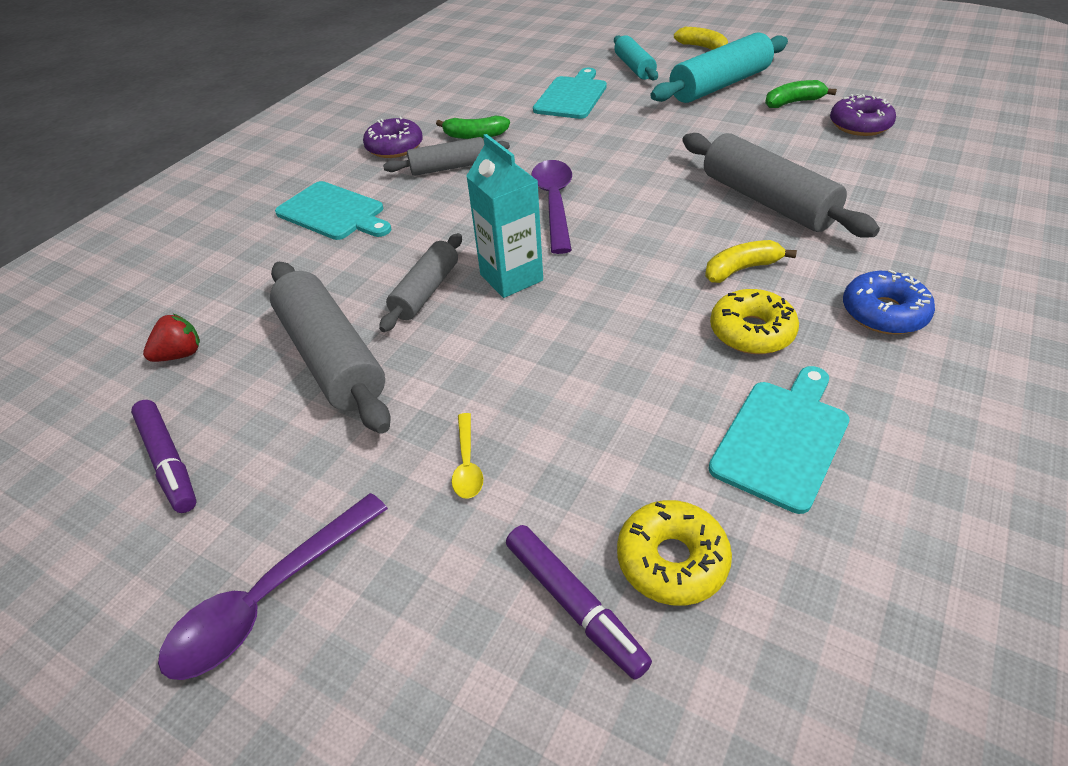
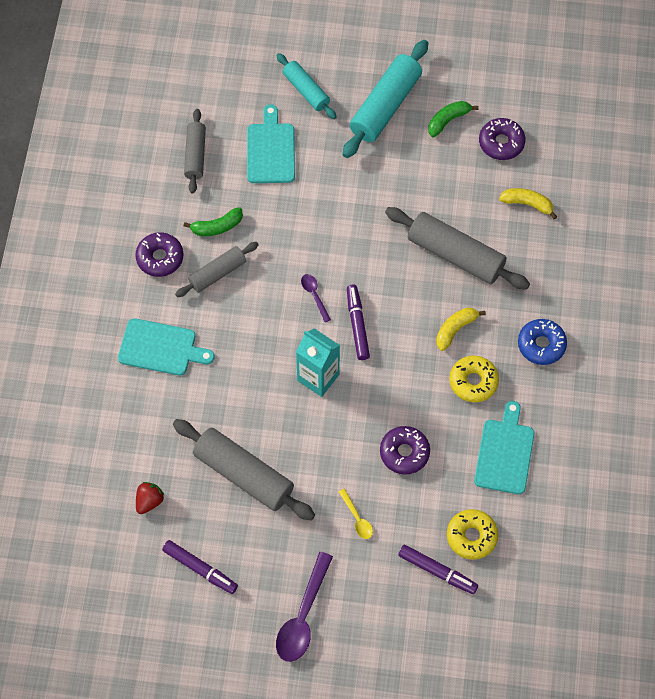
camera: 25 degrees left, 20 degrees up
grey rolling pin [379,233,462,332] -> grey rolling pin moved to [184,109,206,193]
purple spoon [531,160,572,254] -> purple spoon [301,274,331,322], size x0.51
yellow banana [674,27,728,50] -> yellow banana moved to [499,188,557,219]
none -> purple marker [347,284,370,360]
none -> purple donut [380,426,430,475]

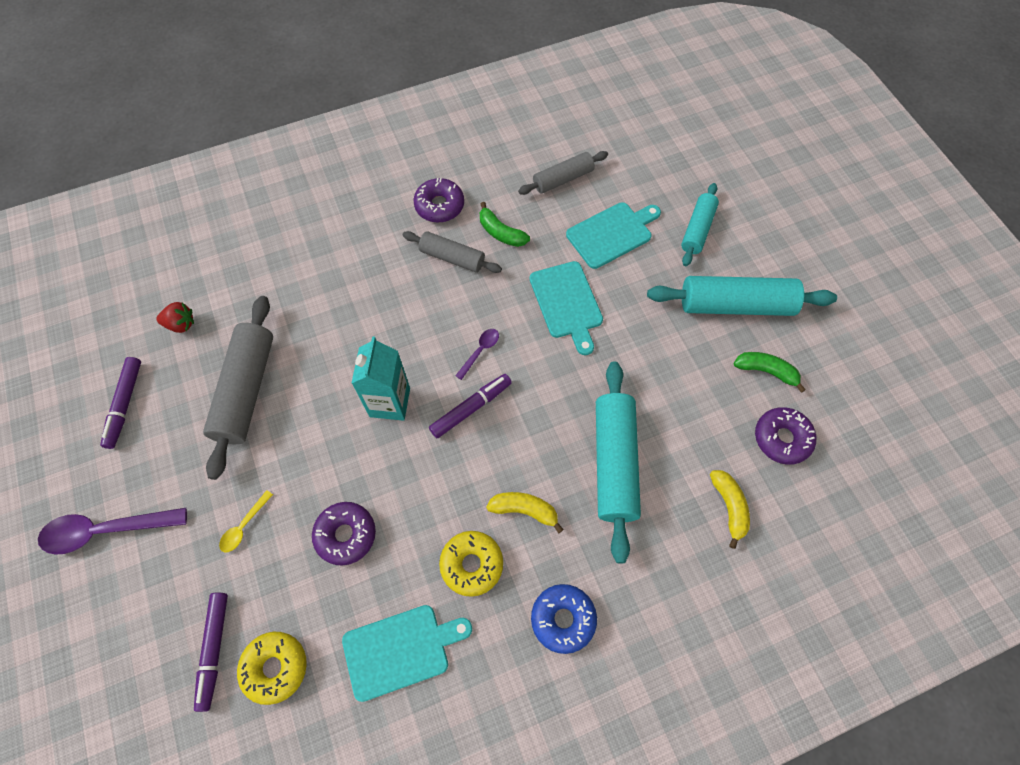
camera: 60 degrees right, 0 degrees up
turquoise cutting board [118,318,215,376] -> turquoise cutting board moved to [530,261,603,355]
grey rolling pin [385,207,530,290] -> turquoise rolling pin [596,362,641,563]

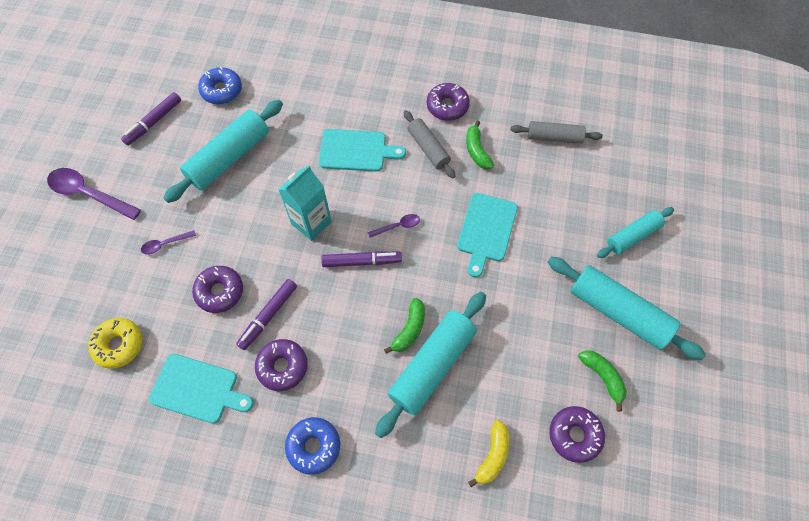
camera: 35 degrees right, 0 degrees up
red strawberry [156,302,194,333] -> blue donut [198,67,242,104]
purple marker [194,593,228,712] -> purple marker moved to [236,279,297,350]
grey rolling pin [203,296,273,480] -> turquoise rolling pin [163,100,283,203]
yellow spoon [219,490,273,553] -> purple spoon [141,230,196,255]
yellow donut [439,531,503,597] -> purple donut [255,339,308,391]
yellow banana [486,492,564,533] -> none
turquoise cutting board [566,202,661,269] -> turquoise cutting board moved to [319,129,406,172]
none -> green banana [384,298,425,354]

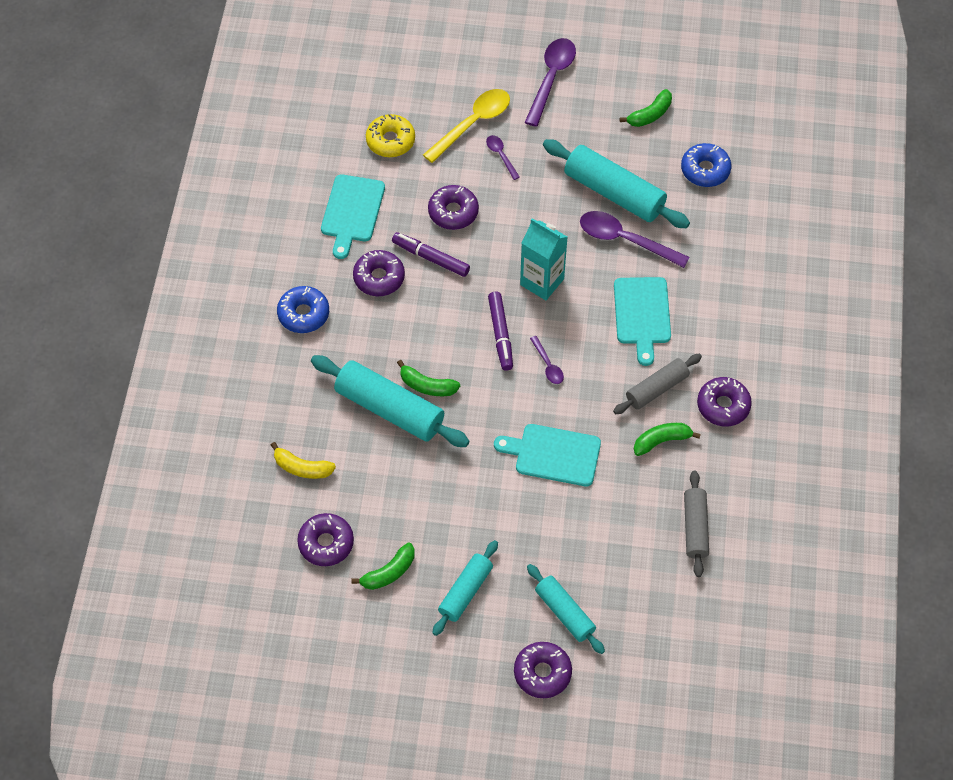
camera: 85 degrees right, 5 degrees down
purple marker [121,92,181,146] -> green banana [620,89,672,127]
turquoise rolling pin [548,257,706,360] -> turquoise rolling pin [433,540,498,636], size x0.60
none -> yellow spoon [423,89,510,163]
none -> purple donut [514,642,572,698]
none -> purple spoon [580,211,689,268]

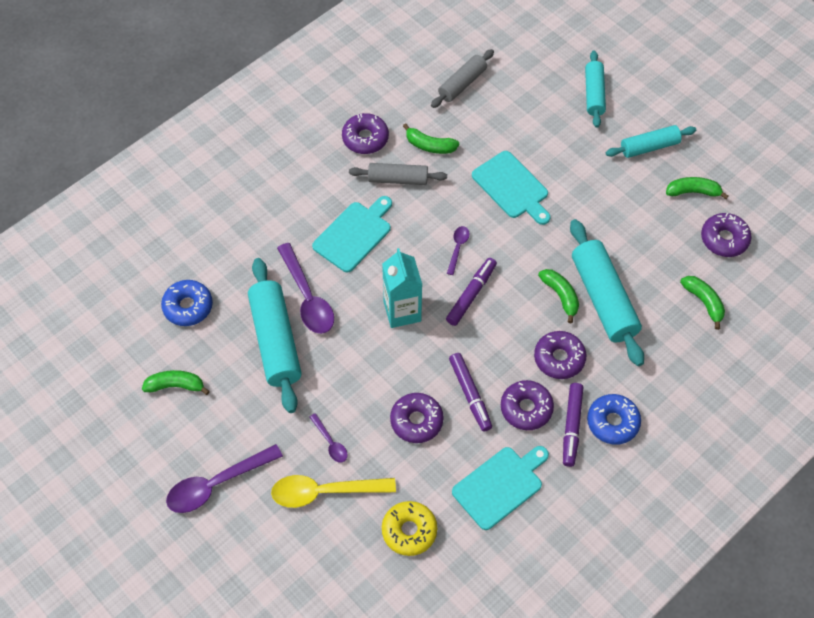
camera: 140 degrees left, 0 degrees up
yellow banana [271,442,336,479] -> green banana [680,276,725,330]
purple spoon [486,135,520,180] -> purple spoon turned 45 degrees counterclockwise [310,413,348,463]
purple donut [514,642,572,698] -> purple donut moved to [534,331,586,379]
none -> purple marker [563,383,583,467]

